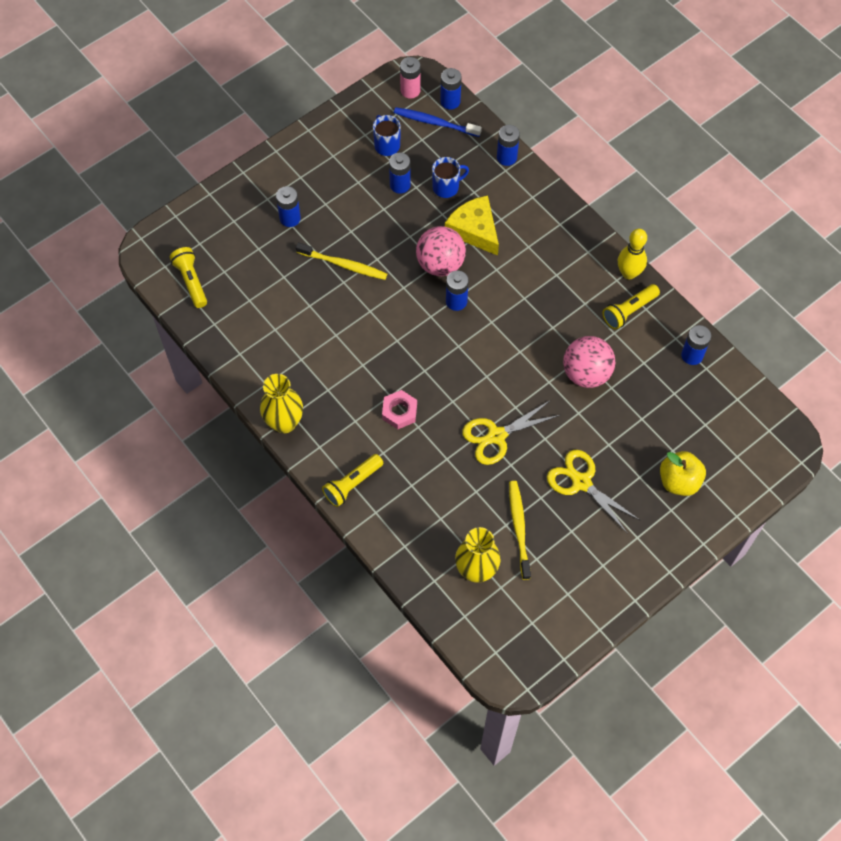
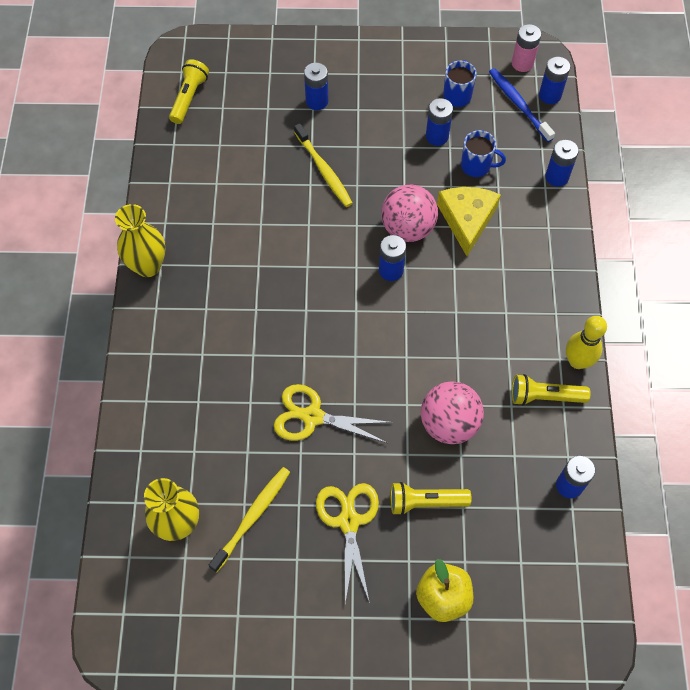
camera: 40 degrees right, 0 degrees up
yellow flashlight [322,454,383,507] -> yellow flashlight moved to [391,482,472,515]
pink nut [382,390,417,429] -> none

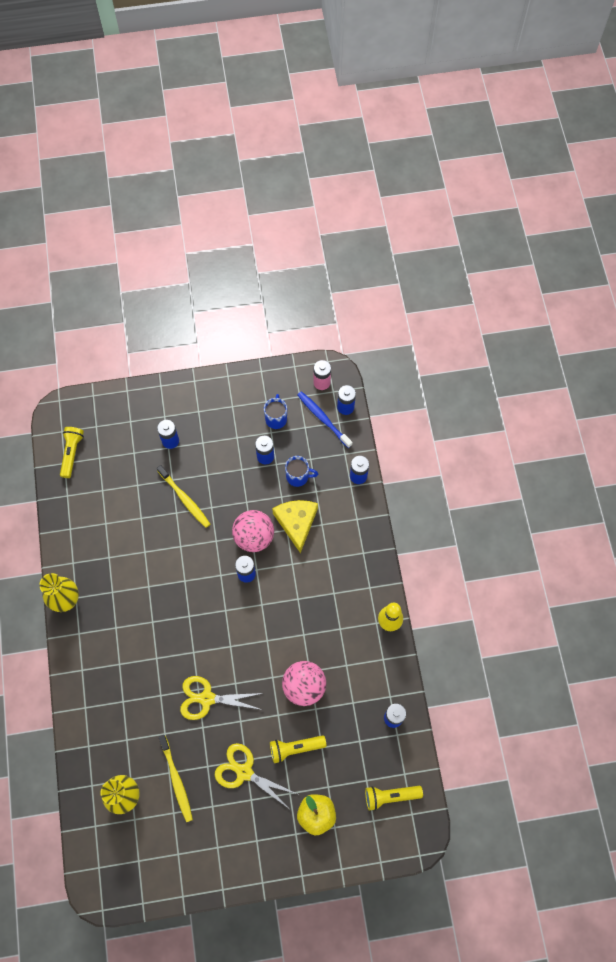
camera: 10 degrees left, 5 degrees up
yellow toothbrush [208,467,290,572] -> yellow toothbrush turned 135 degrees clockwise [159,735,193,822]
yellow scissors [316,483,379,603] -> yellow scissors turned 45 degrees counterclockwise [215,743,297,808]
yellow flashlight [512,374,591,406] -> yellow flashlight moved to [365,786,423,811]

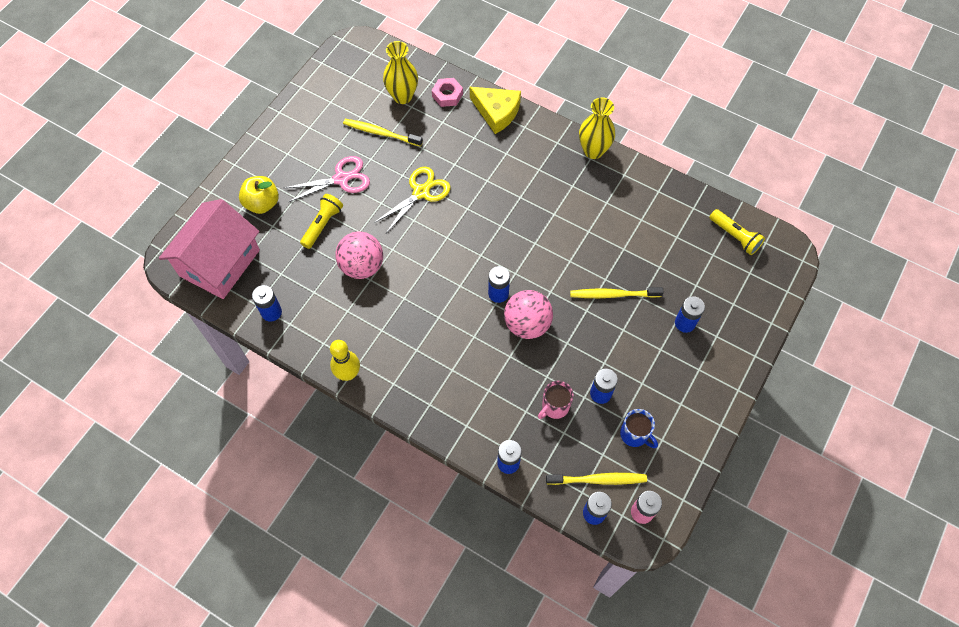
camera: 130 degrees right, 5 degrees down
yellow scissors [215,743,297,808] -> pink scissors [285,156,370,202]
yellow cheese [272,500,318,553] -> yellow cheese moved to [470,87,521,134]
blue mug [285,456,318,487] -> pink mug [538,381,574,419]
blue toothbrush [297,391,353,448] -> yellow toothbrush [546,473,647,485]
yellow flashlight [365,786,423,811] -> pink house [159,199,260,299]
none -> pink nut [432,78,463,107]

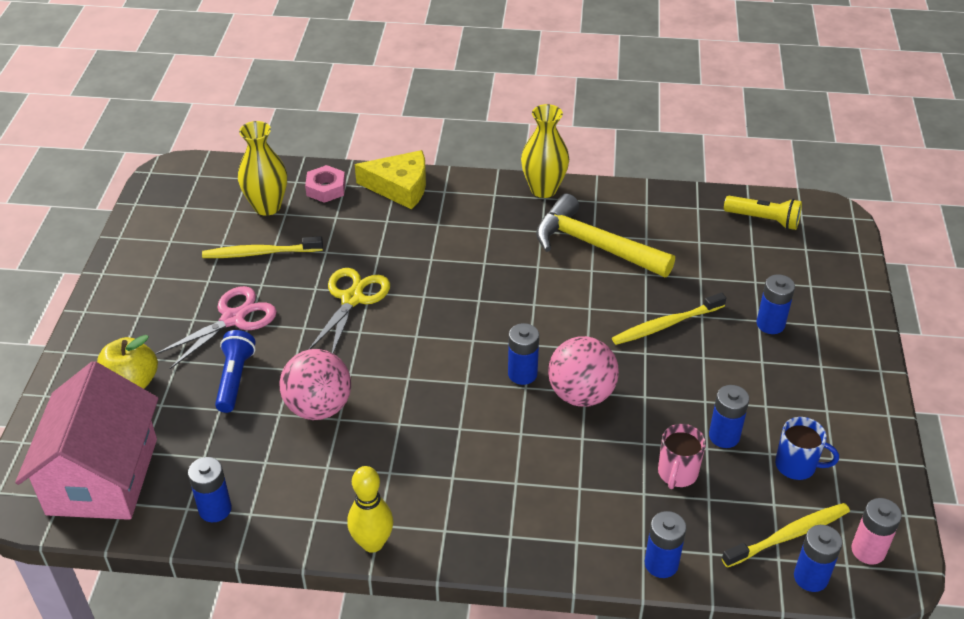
camera: 25 degrees left, 20 degrees down
yellow flashlight [300,194,343,249] -> blue flashlight [215,330,256,413]
none -> yellow hammer [536,194,675,277]

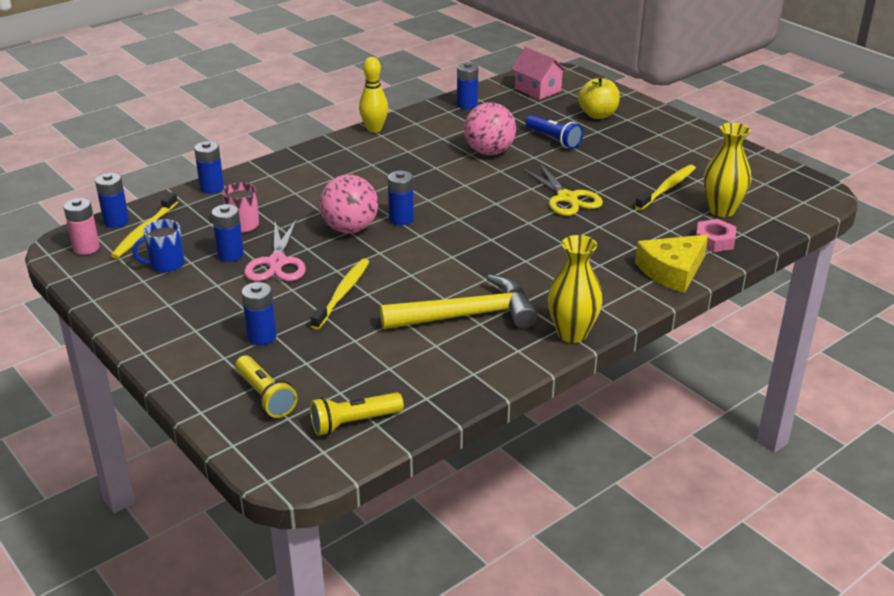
camera: 135 degrees right, 10 degrees down
pink house [15,361,158,520] -> pink house [511,47,567,100], size x0.56
pink scissors [155,286,277,369] -> pink scissors moved to [244,219,306,281]
none -> yellow flashlight [235,355,297,418]

